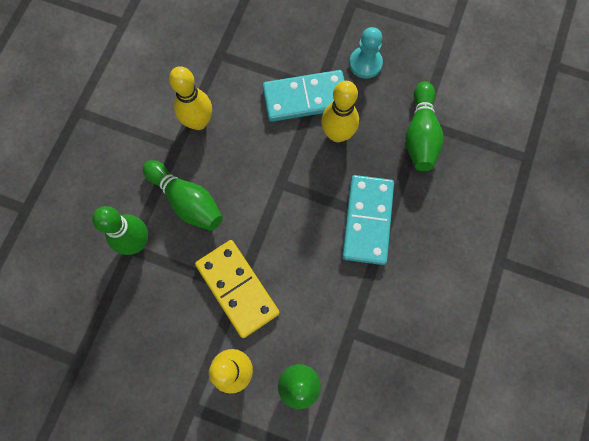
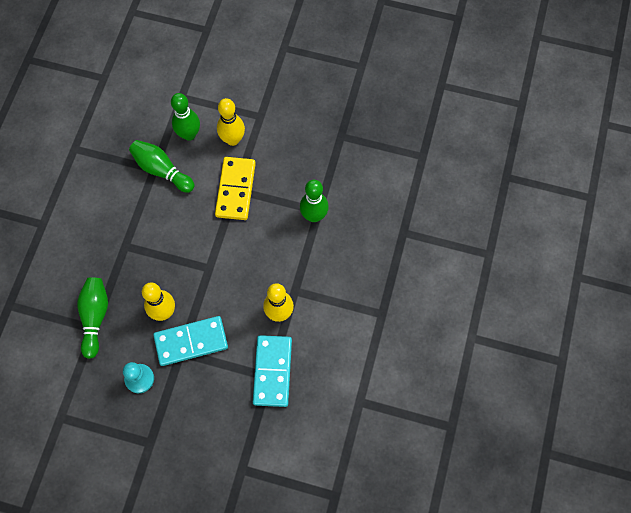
camera: 175 degrees right, 5 degrees down
green bowling pin [143,160,223,231] -> green bowling pin moved to [129,140,195,193]
yellow domino [195,240,280,338] -> yellow domino turned 45 degrees clockwise [215,157,256,220]
turquoise domino [342,175,394,265] -> turquoise domino moved to [253,335,292,407]

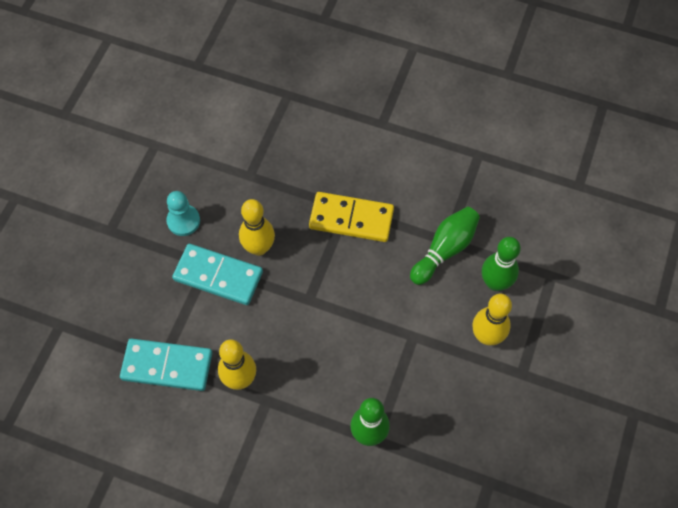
camera: 95 degrees right, 5 degrees down
green bowling pin [77,277,108,359] -> none
turquoise domino [153,316,228,366] -> turquoise domino turned 60 degrees counterclockwise [172,244,263,305]
yellow domino [215,157,256,220] -> yellow domino moved to [309,192,394,242]

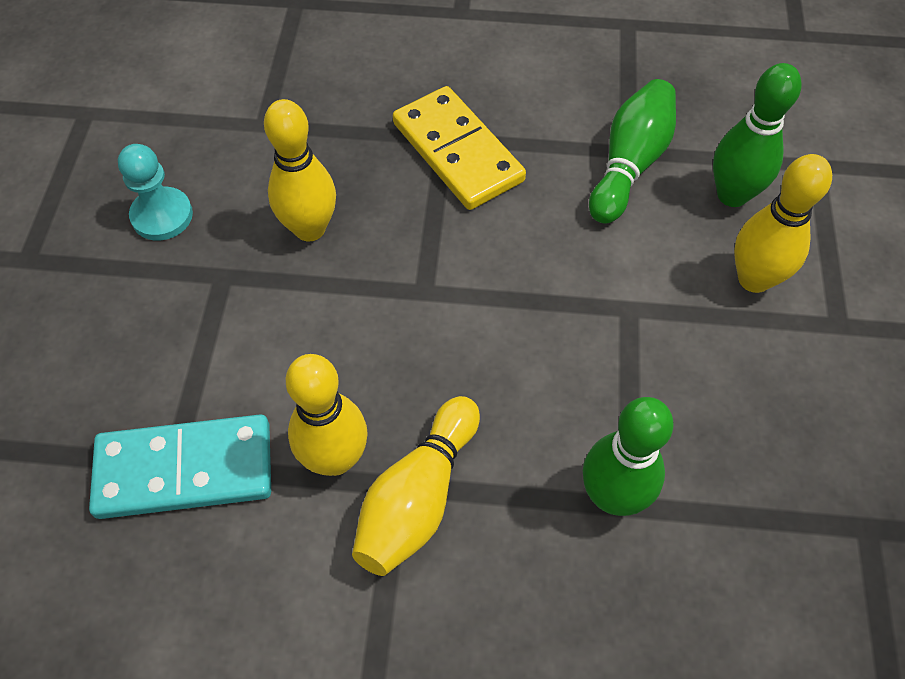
camera: 15 degrees left, 5 degrees down
turquoise domino [172,244,263,305] -> none
yellow domino [309,192,394,242] -> yellow domino turned 60 degrees clockwise [393,86,526,210]
none -> yellow bowling pin [352,396,480,576]

